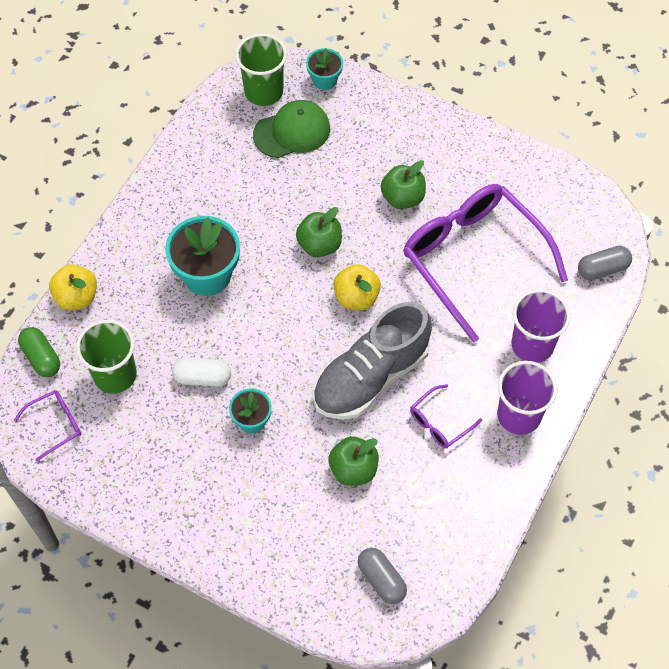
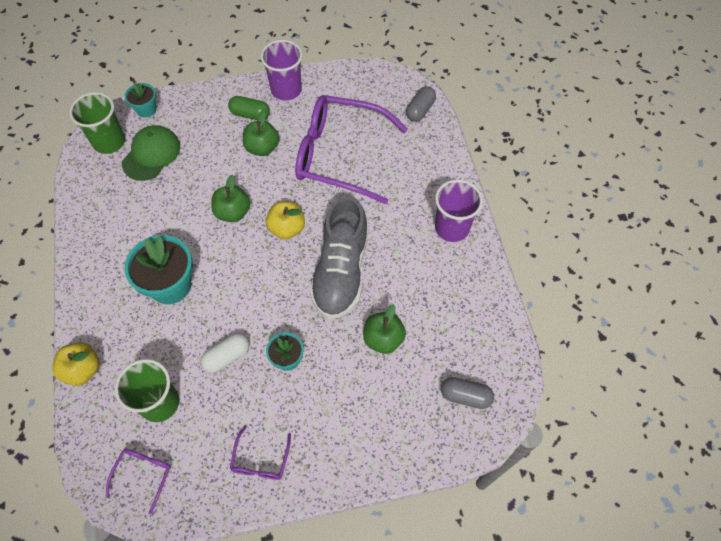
camera: 40 degrees left, 0 degrees up
green capsule [18,327,60,377] -> green capsule moved to [228,96,270,120]
purple glasses [410,384,482,448] -> purple glasses moved to [230,426,291,480]
purple cup [511,289,570,363] -> purple cup moved to [261,40,303,100]

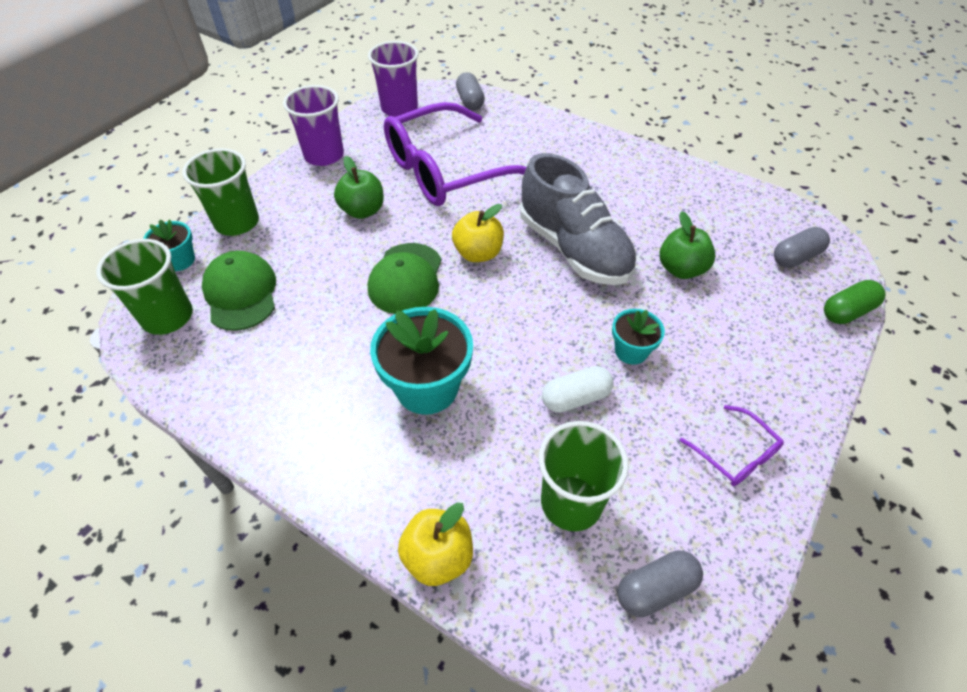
camera: 45 degrees left, 10 degrees down
purple glasses [106,449,171,514] -> grey capsule [617,550,703,617]
white capsule [201,333,249,373] -> white capsule turned 60 degrees clockwise [542,366,614,413]
green apple [211,175,250,222] -> green cap [368,243,442,314]
green capsule [228,96,270,120] -> green capsule moved to [824,280,886,324]
purple cup [435,179,483,242] -> purple cup moved to [368,41,419,117]
none -> green cup [182,148,259,236]

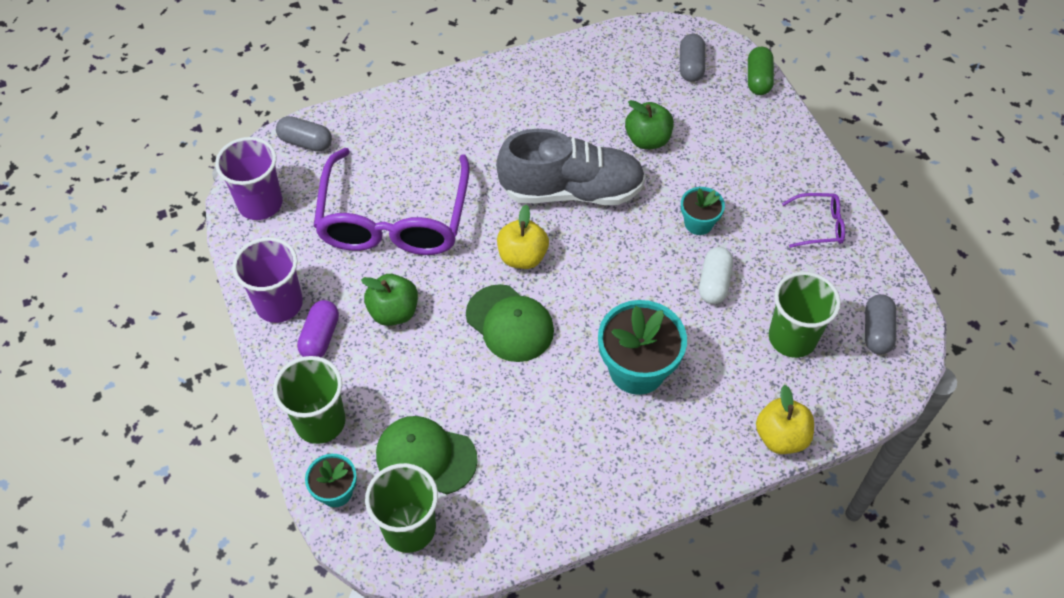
camera: 55 degrees left, 5 degrees up
none -> purple capsule [297,300,339,357]

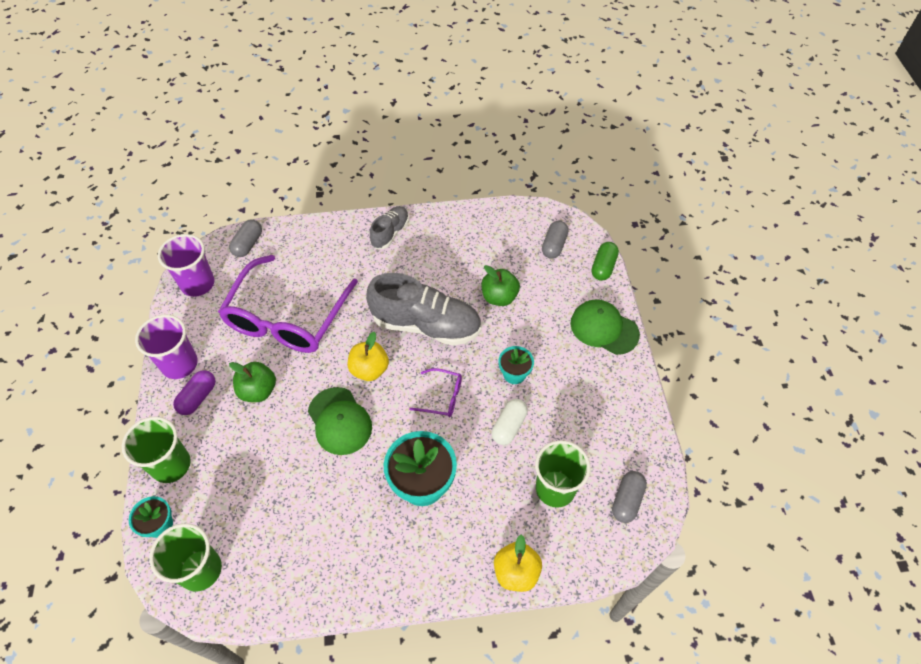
camera: 15 degrees right, 0 degrees up
grey capsule [276,116,332,152] -> grey capsule turned 75 degrees clockwise [229,219,262,257]
green cap [376,416,478,494] -> green cap moved to [570,299,640,355]
purple glasses [782,193,845,248] -> purple glasses moved to [409,368,462,417]
none -> grey shoe [370,206,409,249]

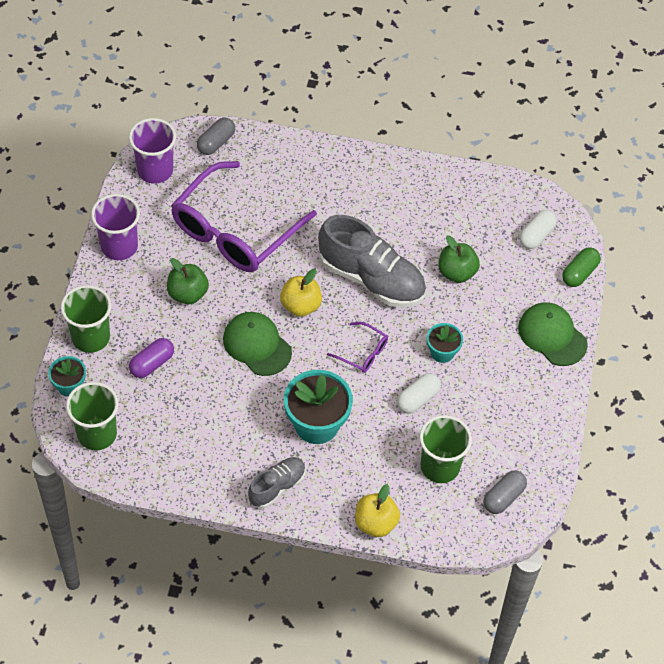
camera: 15 degrees right, 0 degrees up
purple capsule [173,370,216,415] -> purple capsule moved to [129,338,174,378]
green cap [308,387,372,455] -> green cap turned 150 degrees clockwise [223,312,292,376]
grey shoe [370,206,409,249] -> grey shoe moved to [248,457,306,508]
grey capsule [542,221,568,259] -> white capsule [519,210,557,249]

